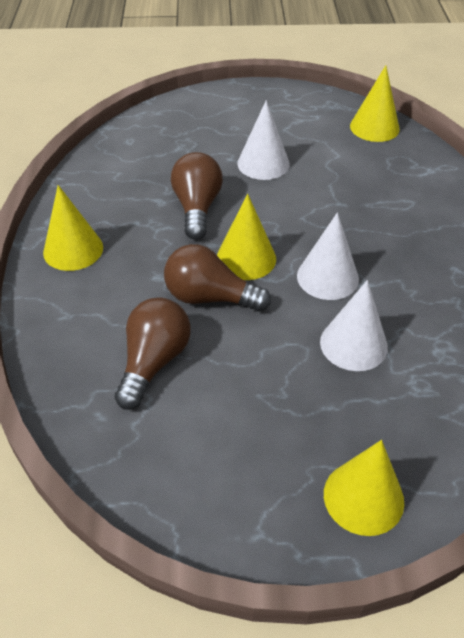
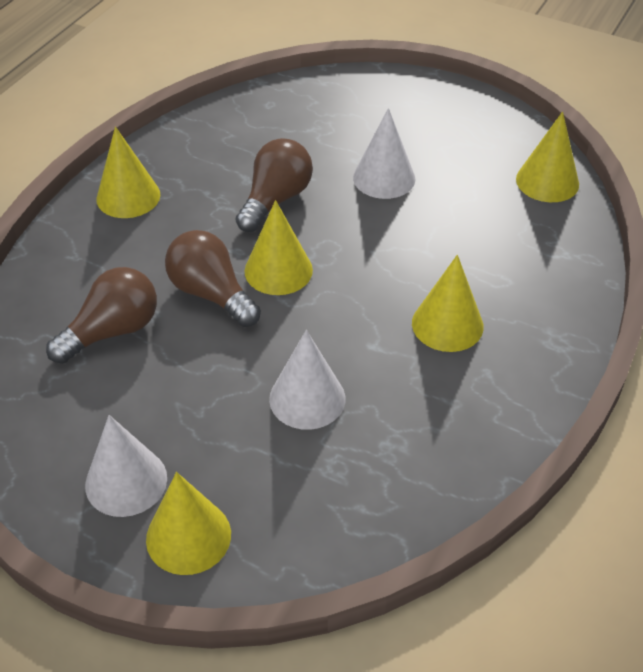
camera: 30 degrees right, 0 degrees up
white cone [297,212,359,300] -> white cone moved to [85,415,167,517]
none -> yellow cone [412,255,484,352]

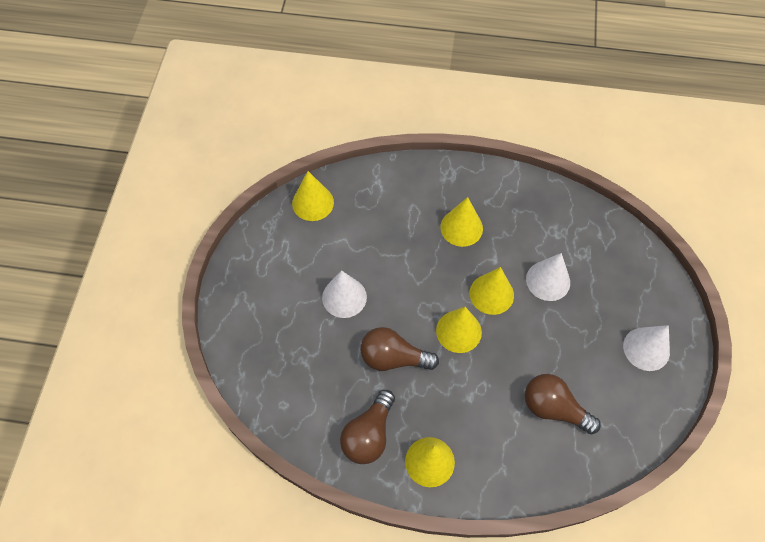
camera: 110 degrees left, 15 degrees up
yellow cone [146,472,231,575] -> yellow cone moved to [470,267,514,315]
brown light bulb [165,230,261,327] -> brown light bulb moved to [340,390,395,464]

